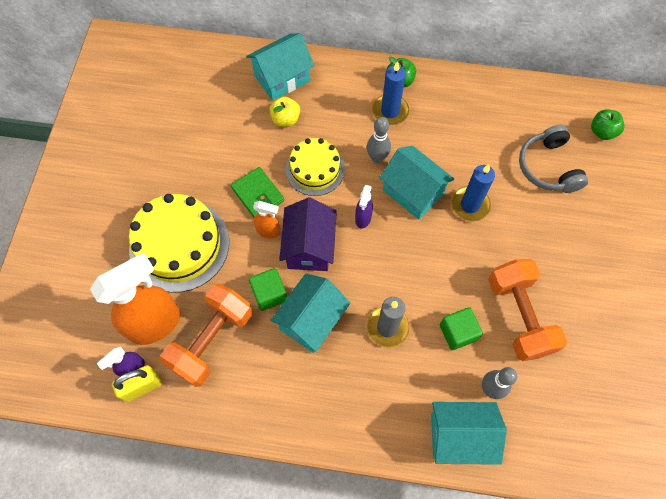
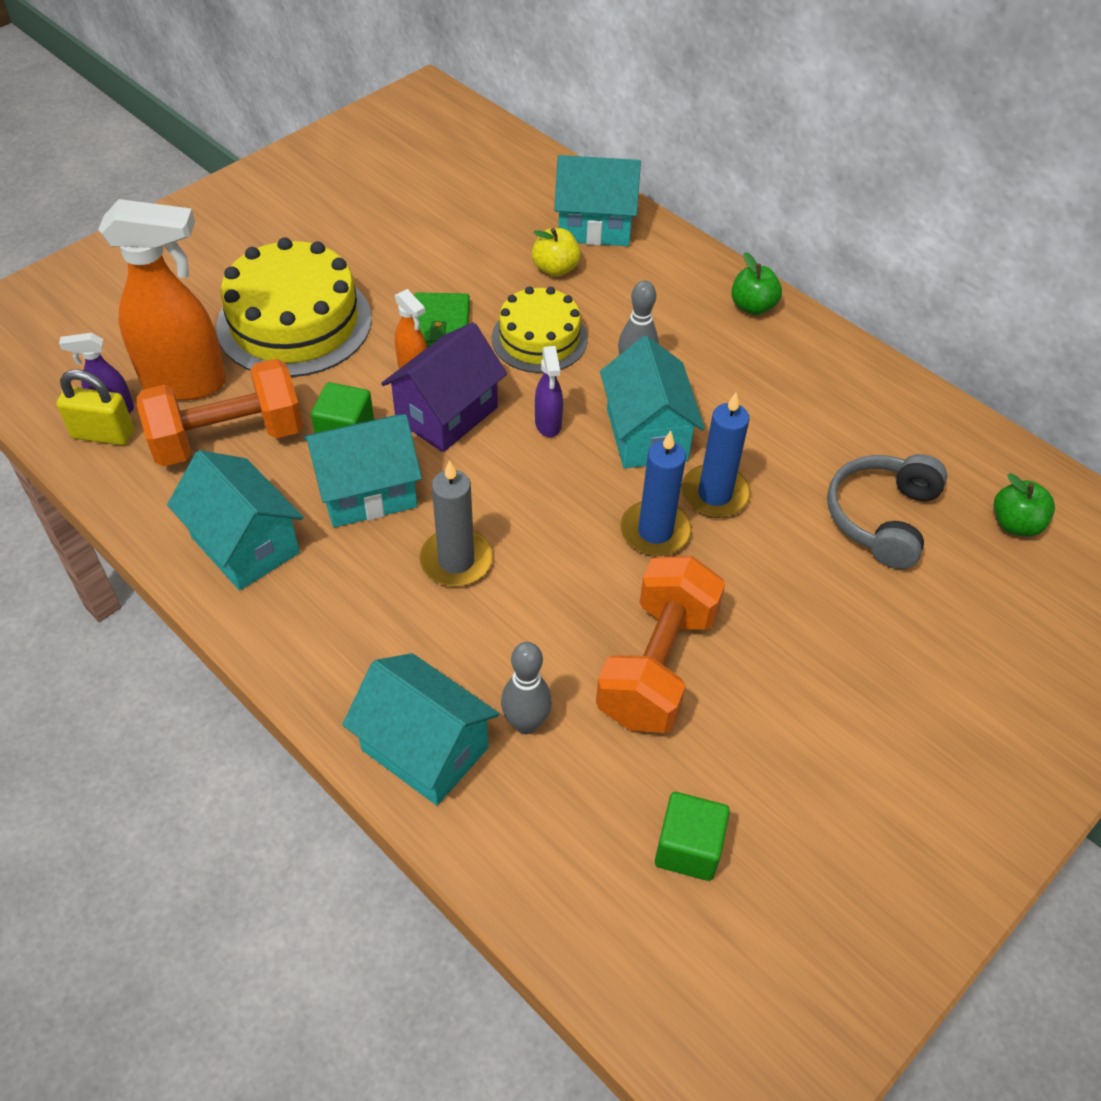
camera: 35 degrees right, 15 degrees down
purple spray bottle [355,185,373,229] -> purple spray bottle turned 60 degrees counterclockwise [535,346,563,437]
blue candle [372,61,409,125] -> blue candle moved to [620,430,692,556]
green cube [440,307,483,350] -> green cube moved to [655,792,730,881]
none -> turquoise house [167,450,303,591]

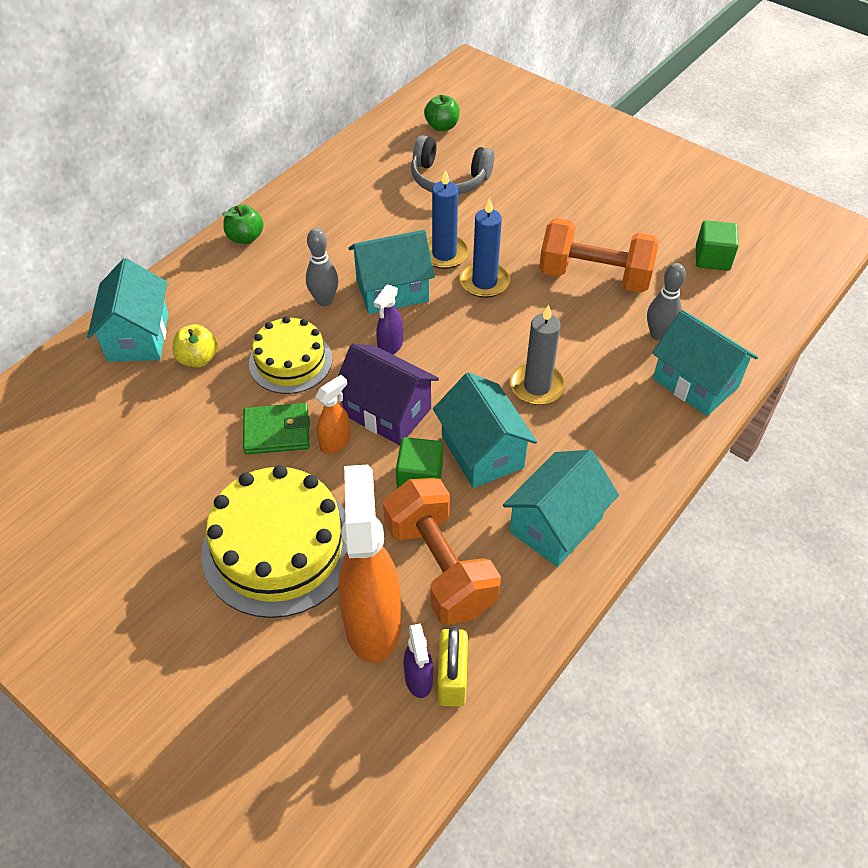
camera: 95 degrees left, 0 degrees up
turquoise house [342,653,499,805] -> turquoise house turned 75 degrees counterclockwise [652,310,758,416]
purple spray bottle [535,346,563,437] -> purple spray bottle turned 135 degrees clockwise [374,285,403,355]

